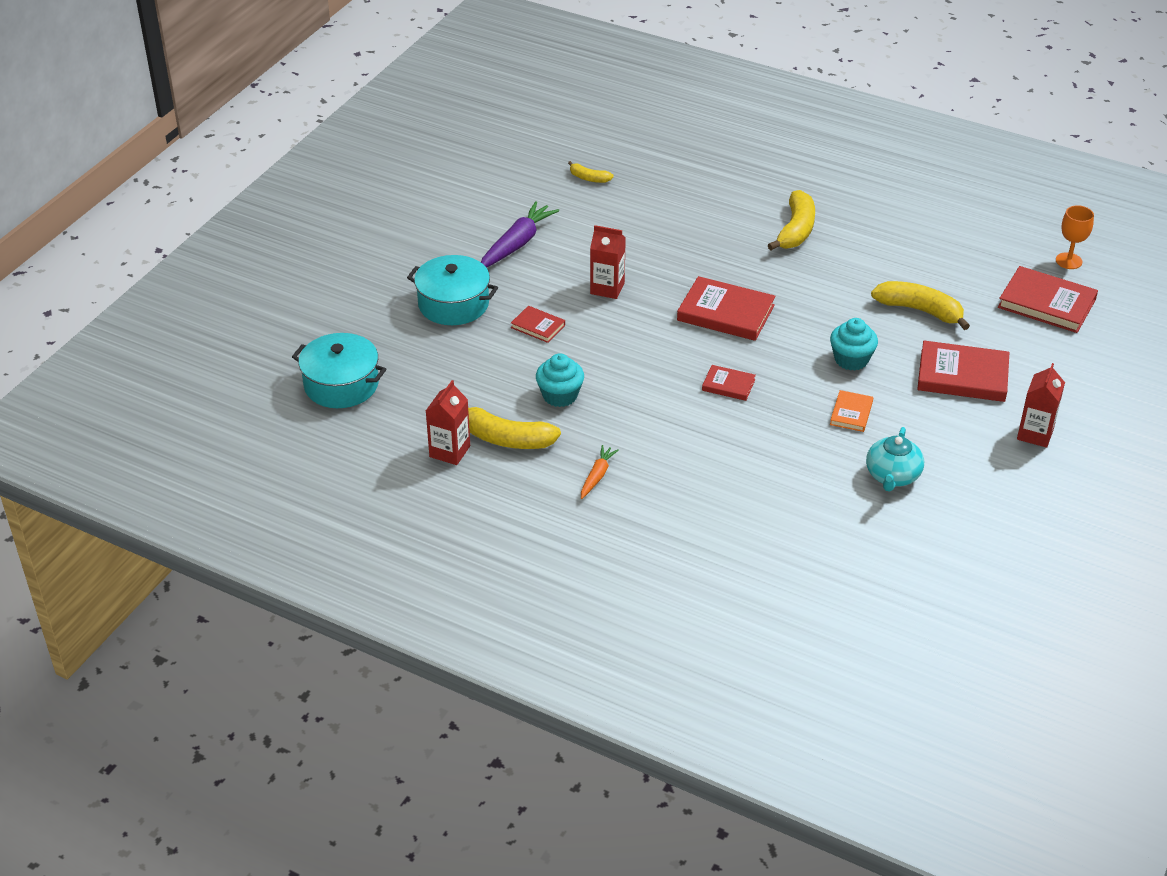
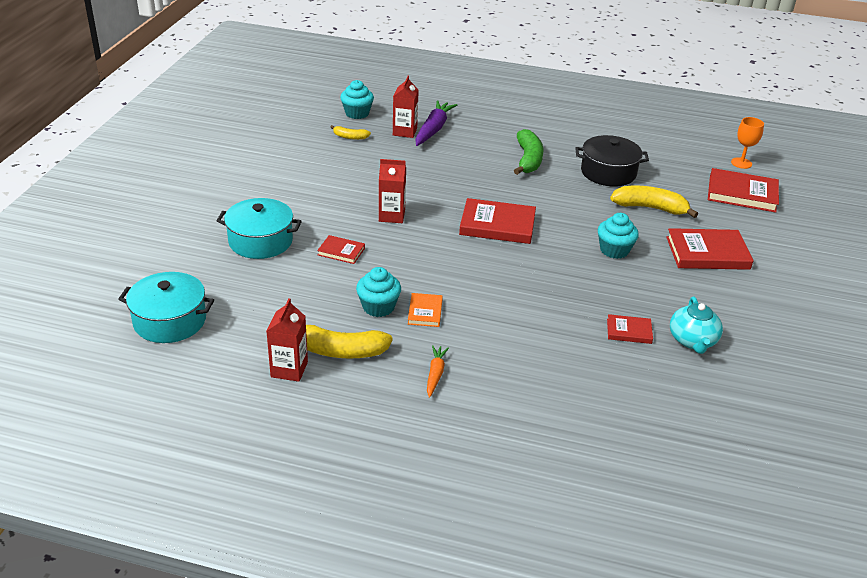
camera: 15 degrees left, 5 degrees down
purple carrot [481,201,559,268] -> purple carrot moved to [415,100,457,146]
red book [702,365,756,401] -> red book moved to [607,314,653,344]
yellow banana [768,190,815,250] -> green banana [514,129,543,175]
orange book [830,390,873,432] -> orange book moved to [408,293,443,327]
red carton [1017,363,1065,448] -> red carton moved to [393,76,419,138]
none -> turquoise cupcake [340,80,374,119]
none -> black pot [575,135,649,187]

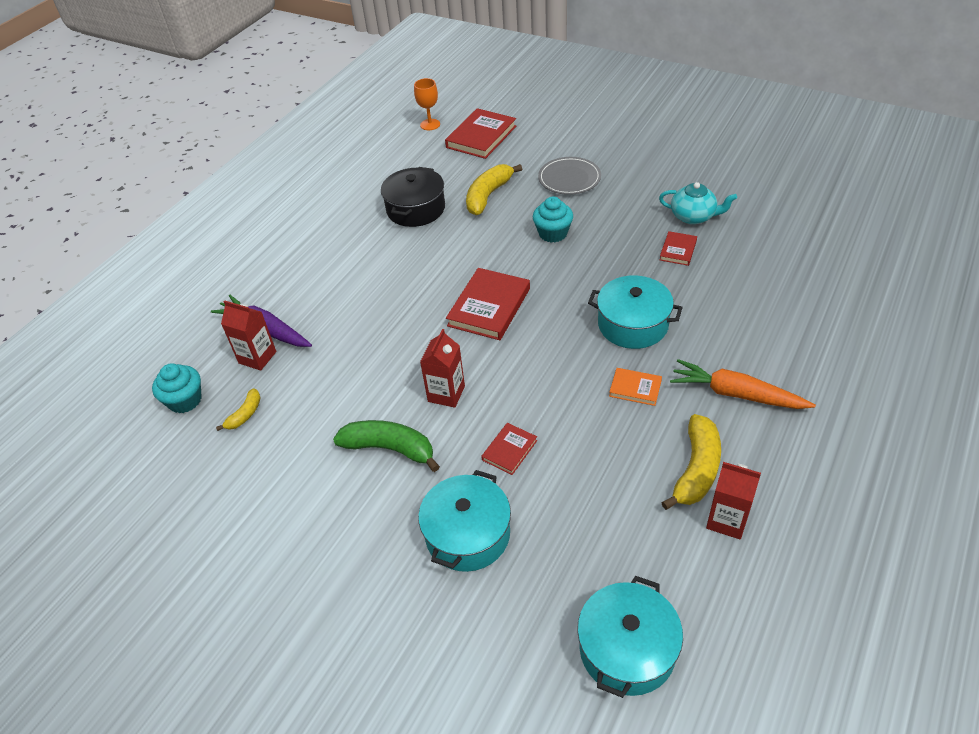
camera: 70 degrees left, 10 degrees up
turquoise cupcake [356,267,401,317] -> none
orange carrot [427,345,449,398] -> orange carrot [670,359,816,409], size x1.82
green banana [514,129,543,175] -> green banana moved to [333,420,440,472]
red book [666,228,754,270] -> grey plate [538,157,601,195]
none -> turquoise pot [588,275,683,349]

